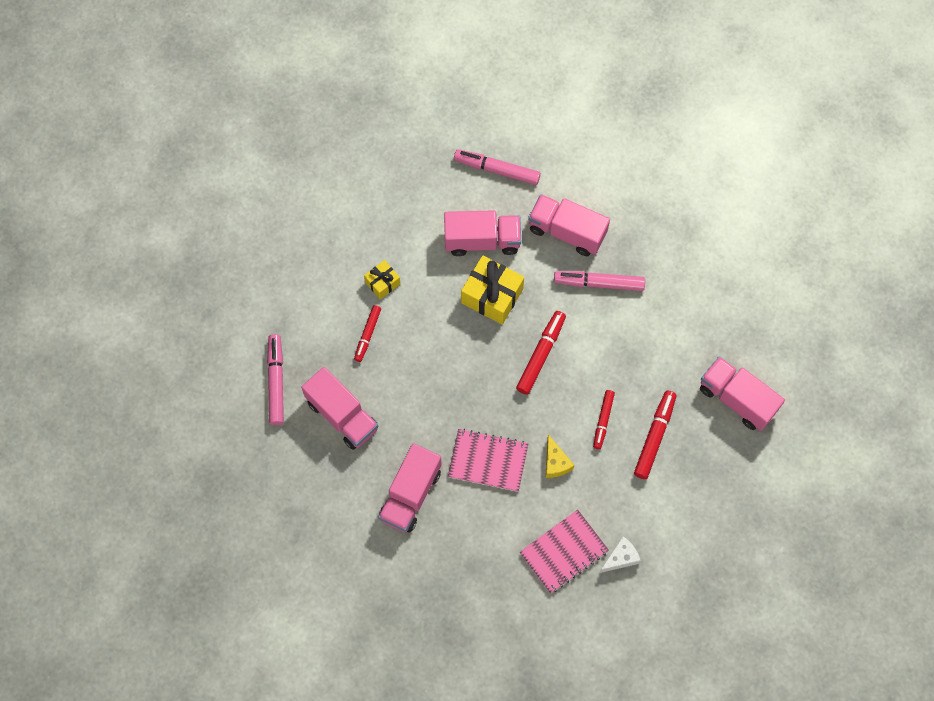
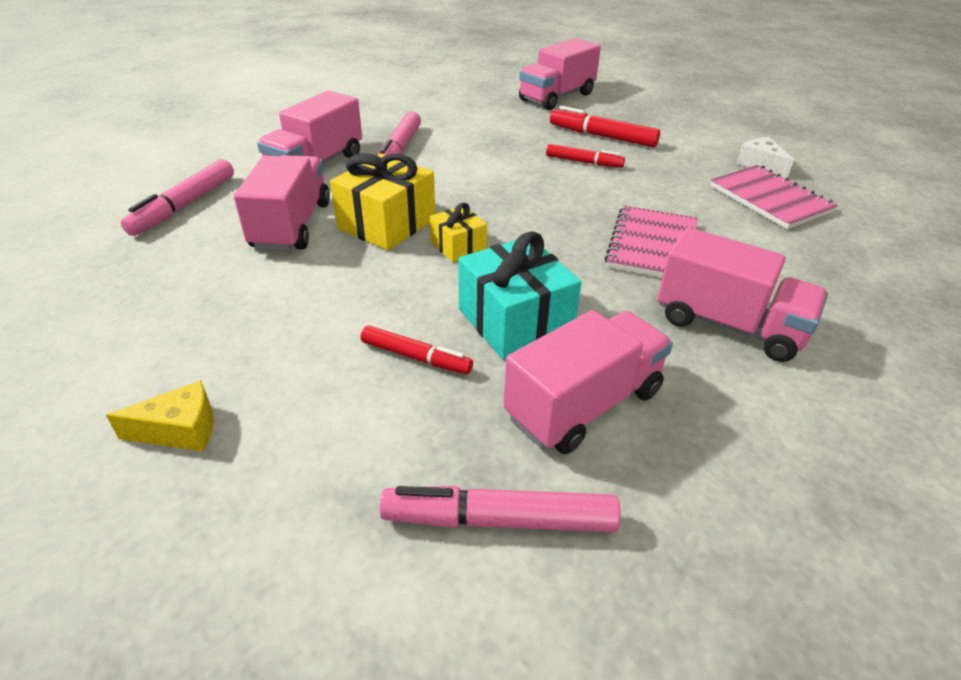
camera: 85 degrees left, 30 degrees down
yellow gift [364,260,401,299] -> yellow gift moved to [430,202,487,263]
red marker [516,311,566,395] -> none
yellow cheese [546,434,574,478] -> yellow cheese moved to [106,380,214,452]
none -> turquoise gift [458,231,582,360]

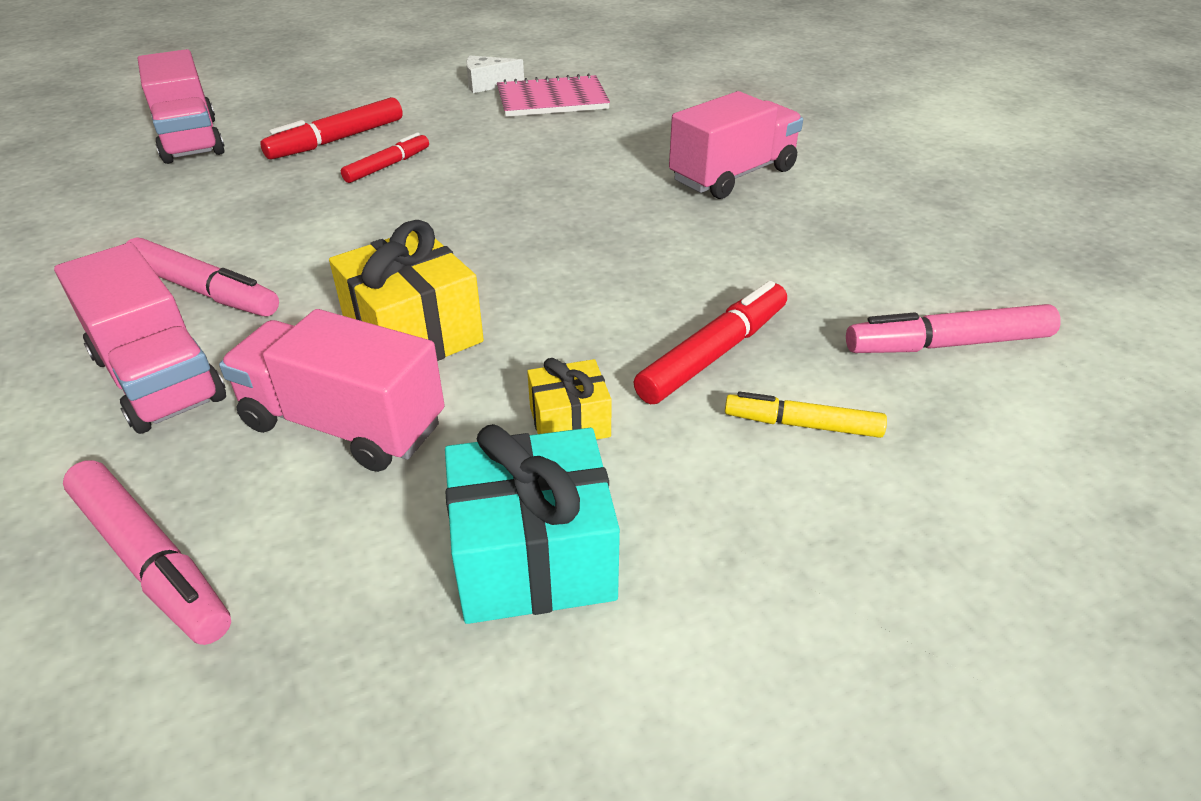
camera: 70 degrees left, 0 degrees up
yellow cheese [106,380,214,452] -> none
red marker [361,326,473,374] -> red marker [634,281,787,404], size x1.52
pink marker [380,486,621,532] -> pink marker turned 60 degrees clockwise [846,304,1061,353]
yellow gift [430,202,487,263] -> yellow gift moved to [527,358,612,440]
turquoise gift [458,231,582,360] -> turquoise gift moved to [445,424,620,624]
pink truck [503,310,673,454] -> none
pink notebook [605,206,698,278] -> none
none -> yellow marker [725,392,887,438]

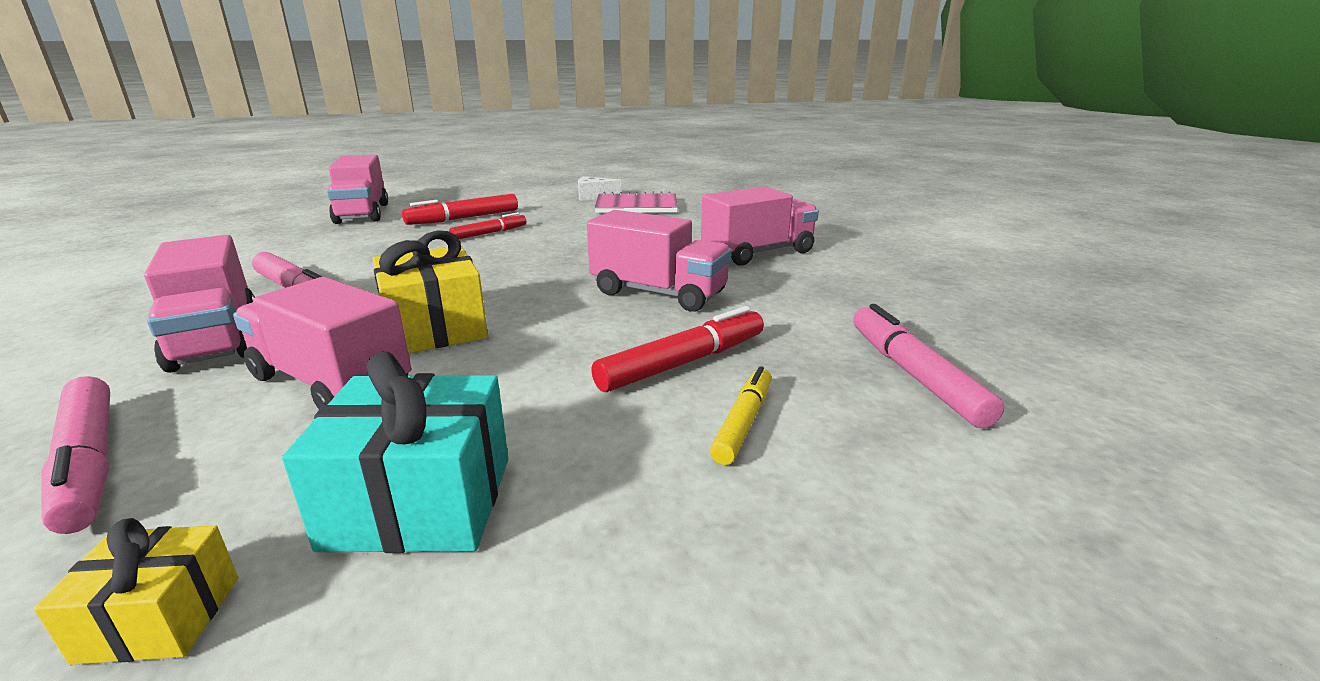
camera: 10 degrees right, 15 degrees down
yellow gift [527,358,612,440] -> yellow gift moved to [34,518,238,665]
yellow marker [725,392,887,438] -> yellow marker turned 90 degrees clockwise [710,366,771,465]
pink marker [846,304,1061,353] -> pink marker turned 75 degrees clockwise [853,304,1004,428]
none -> pink truck [587,210,732,312]

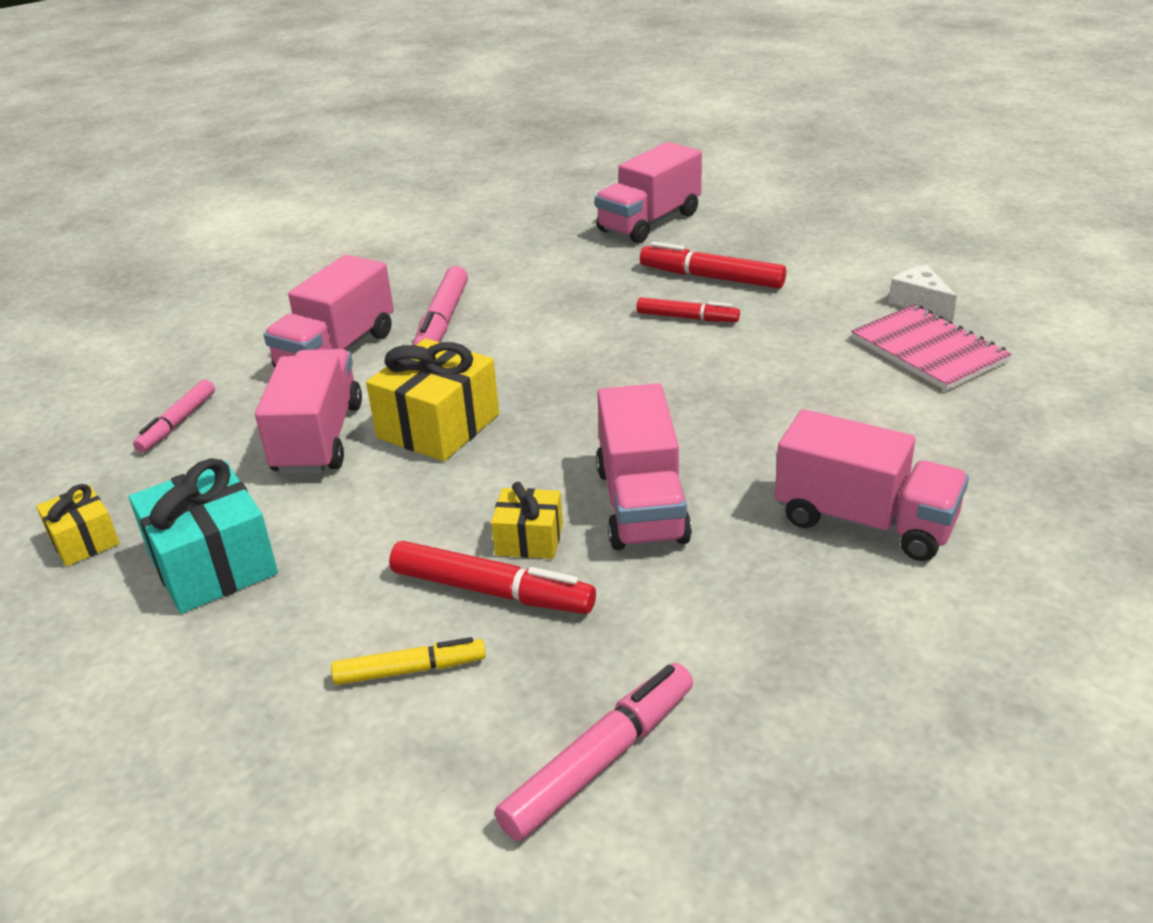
camera: 60 degrees right, 10 degrees up
pink marker [41,376,110,534] -> pink marker [133,379,215,453], size x0.66
none -> yellow gift [491,482,563,559]

